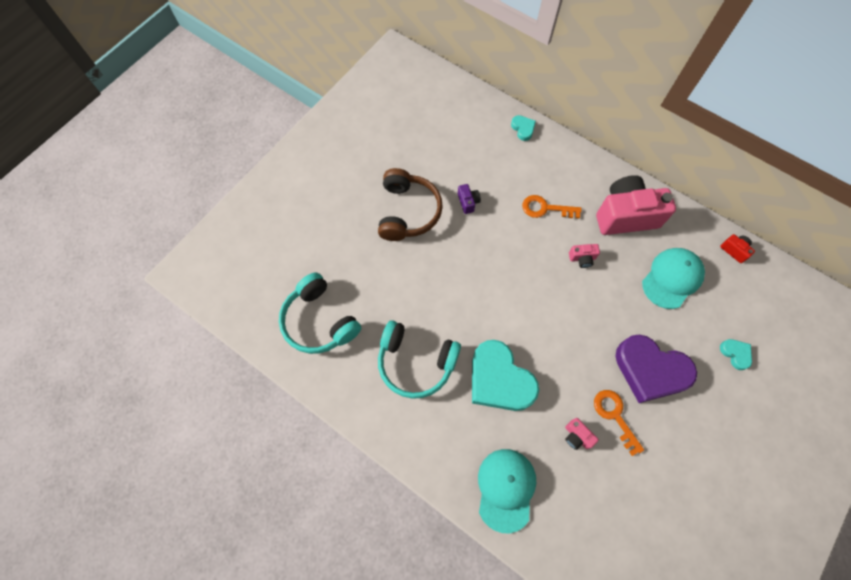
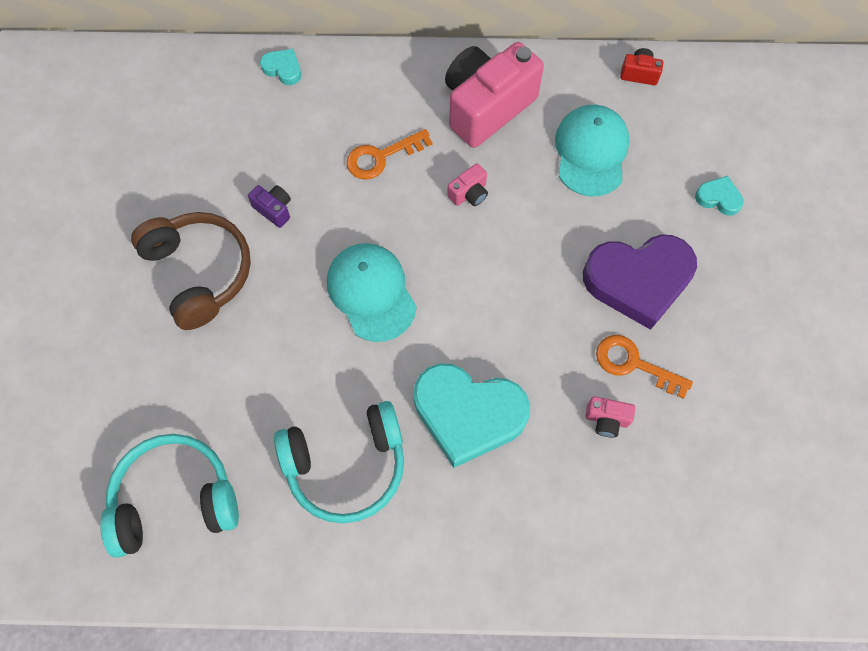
camera: 35 degrees left, 0 degrees up
turquoise headphones [279,272,361,354] -> turquoise headphones turned 150 degrees clockwise [100,434,239,558]
turquoise cap [478,449,536,533] -> turquoise cap moved to [327,243,417,342]

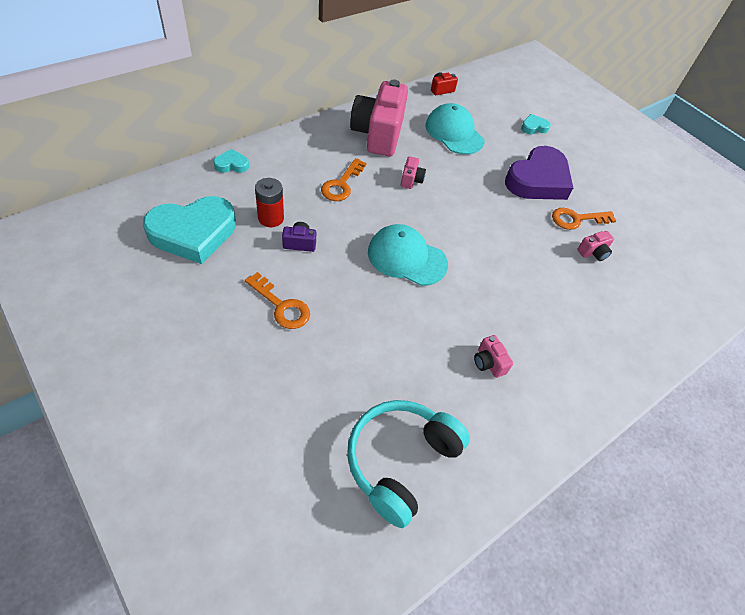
camera: 45 degrees left, 15 degrees down
brown headphones [131,212,251,330] -> orange key [245,272,310,329]
turquoise headphones [274,401,404,523] -> pink camera [474,335,513,378]
turquoise heart [413,363,530,468] -> turquoise heart moved to [143,196,236,264]
none -> red battery [255,178,284,227]

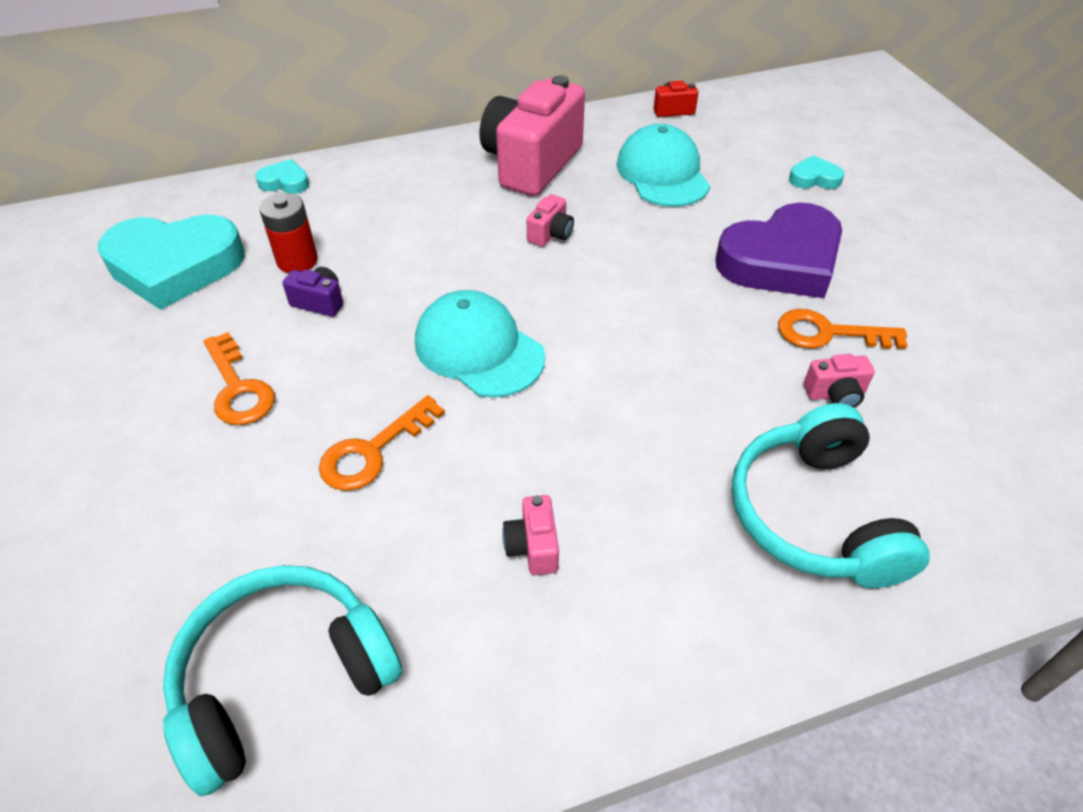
camera: 25 degrees right, 5 degrees down
orange key [321,158,366,201] -> orange key moved to [319,395,445,491]
none -> turquoise headphones [732,403,930,588]

